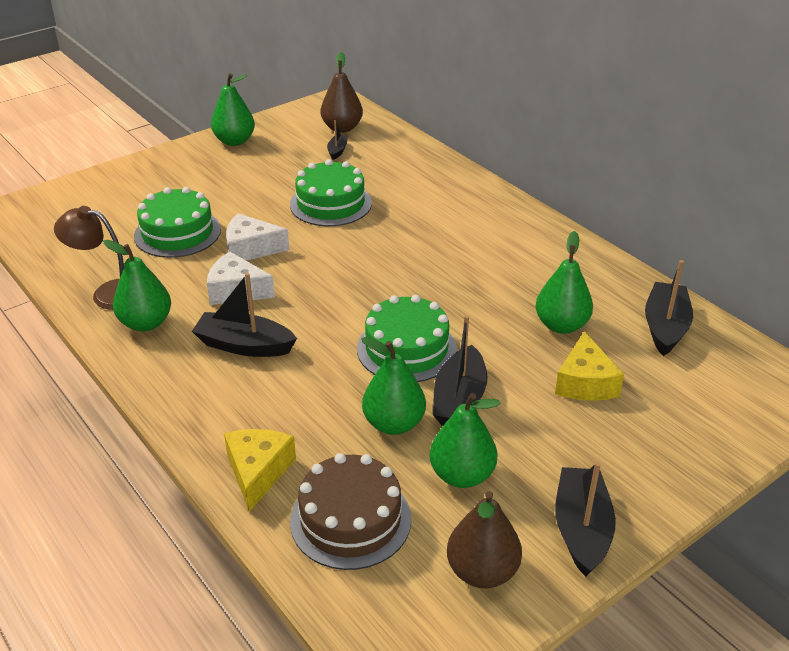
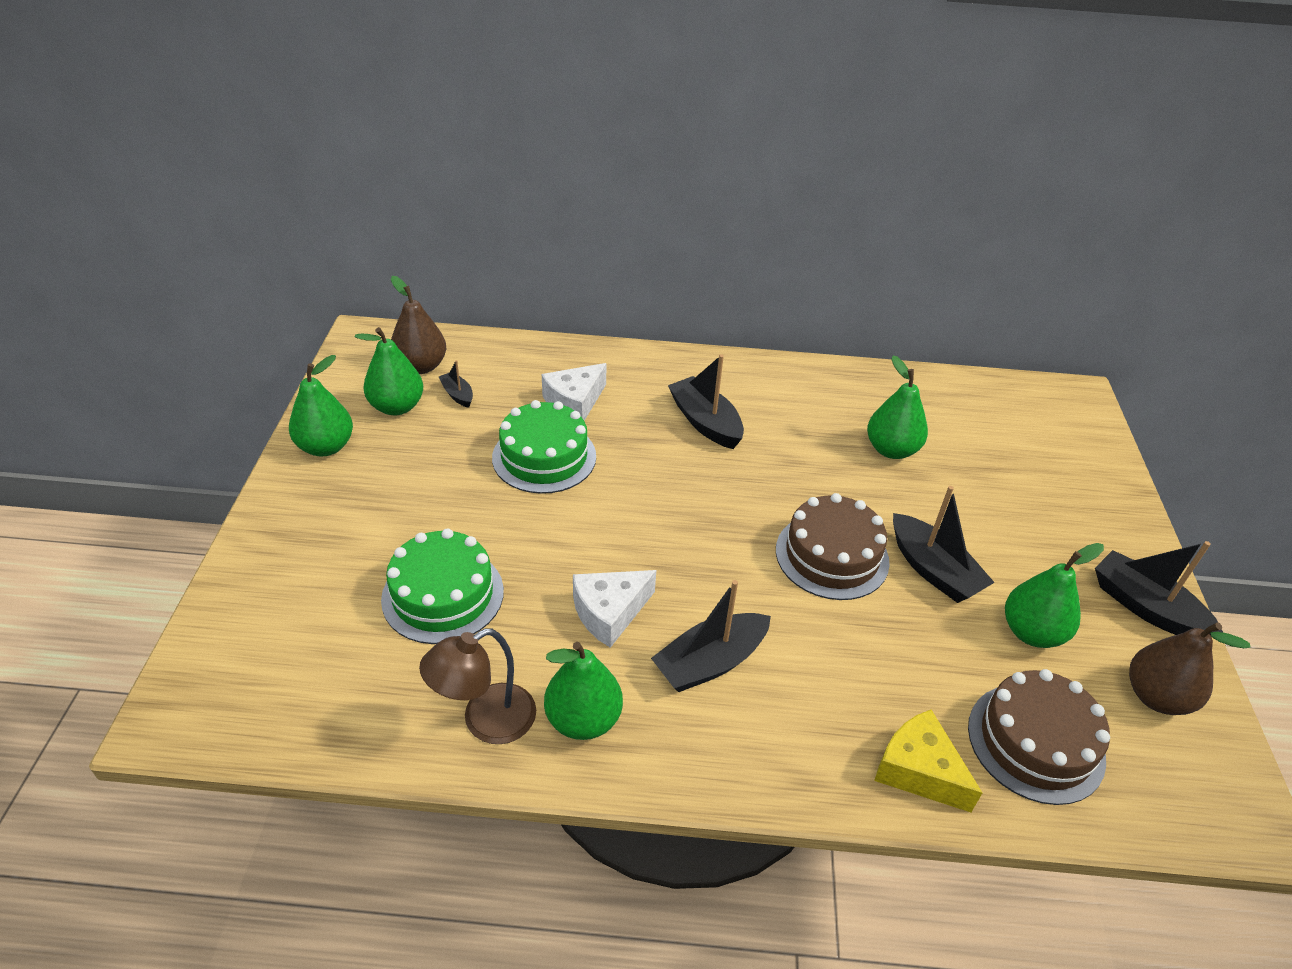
camera: 50 degrees left, 5 degrees up
white cheese [226,213,290,261] -> white cheese moved to [542,363,607,421]
green cake [357,295,457,382] -> brown cake [776,493,890,600]
green pear [361,337,426,435] -> green pear moved to [355,327,423,415]
yellow cheese [555,331,624,401] -> none
black boat [645,260,693,356] -> black boat moved to [668,354,744,449]

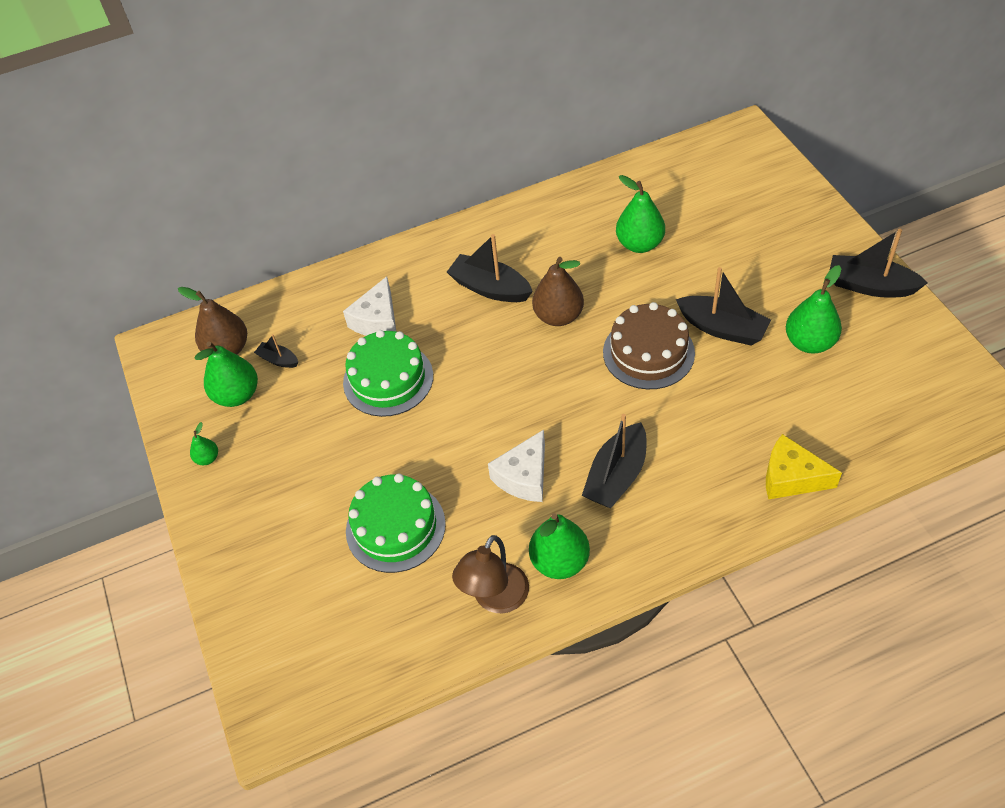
camera: 20 degrees left, 10 degrees up
green pear [289,355,353,456] -> green pear [190,422,218,465], size x0.51
brown cake [968,669,1110,805] -> none
brown pear [1129,622,1251,715] -> brown pear moved to [532,257,584,326]

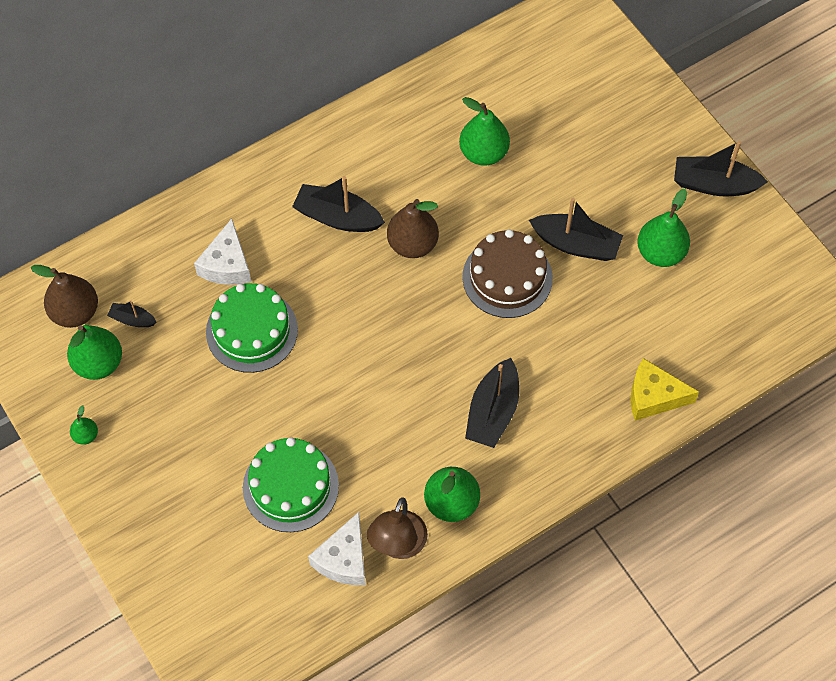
camera: 15 degrees left, 10 degrees up
white cheese [488,430,545,502] -> white cheese moved to [308,512,366,585]

